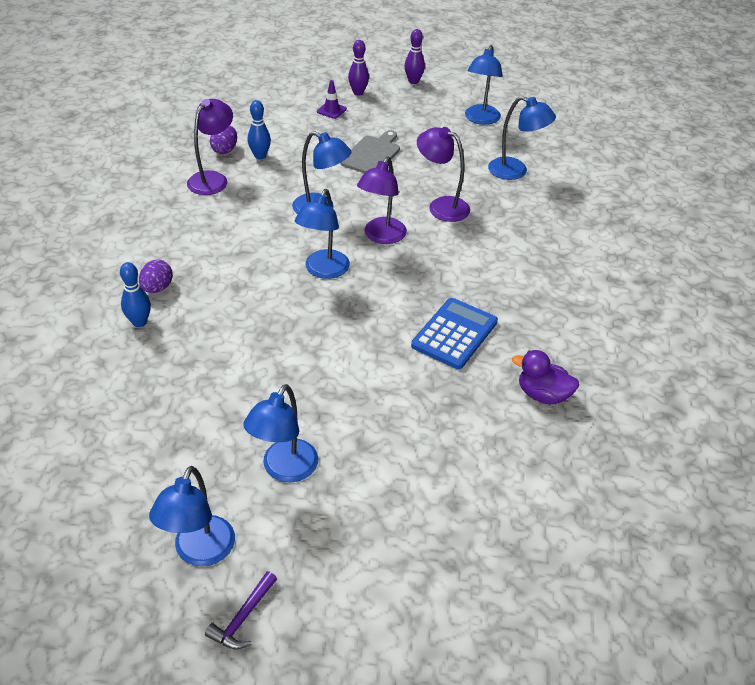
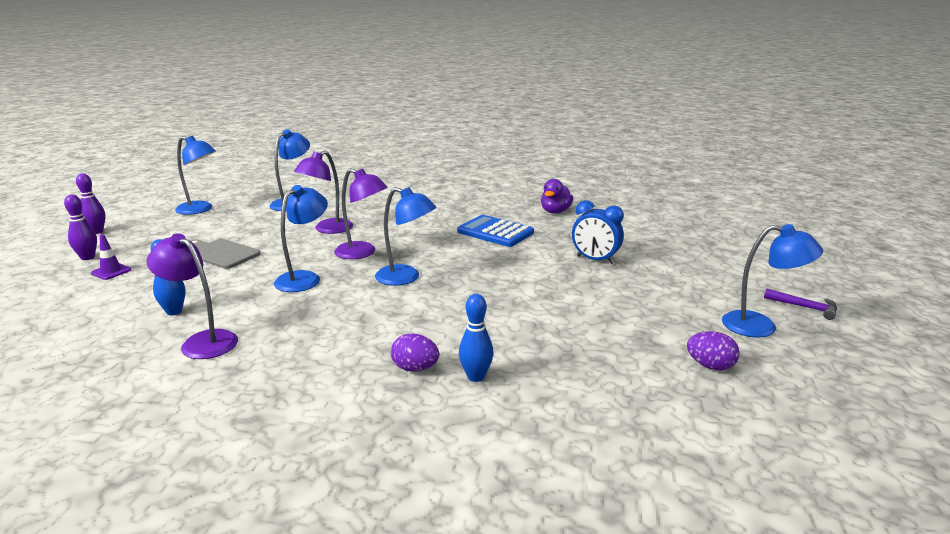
camera: 85 degrees left, 20 degrees down
purple egg [210,126,237,154] -> purple egg moved to [687,331,740,370]
blue lamp [243,384,318,483] -> none
none -> blue clock [572,200,624,264]

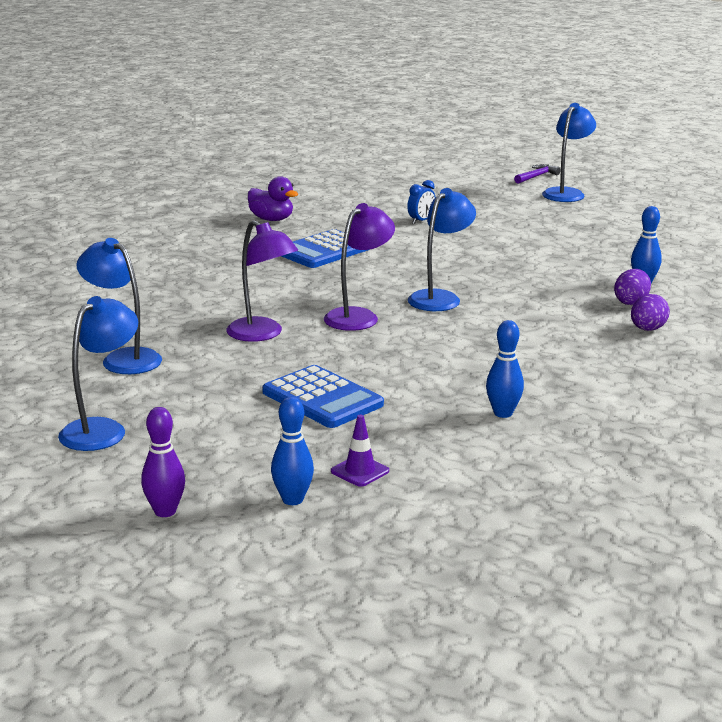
camera: 80 degrees left, 0 degrees up
purple bowling pin [64,195,97,260] -> blue bowling pin [271,397,314,505]
purple lamp [147,233,238,359] -> none
grey cutting board [190,239,260,269] -> blue calculator [262,365,384,428]
blue lamp [274,185,328,292] -> none
blue clock [572,200,624,264] -> blue clock [407,180,436,224], size x0.63
purple egg [687,331,740,370] -> purple egg moved to [631,294,670,331]

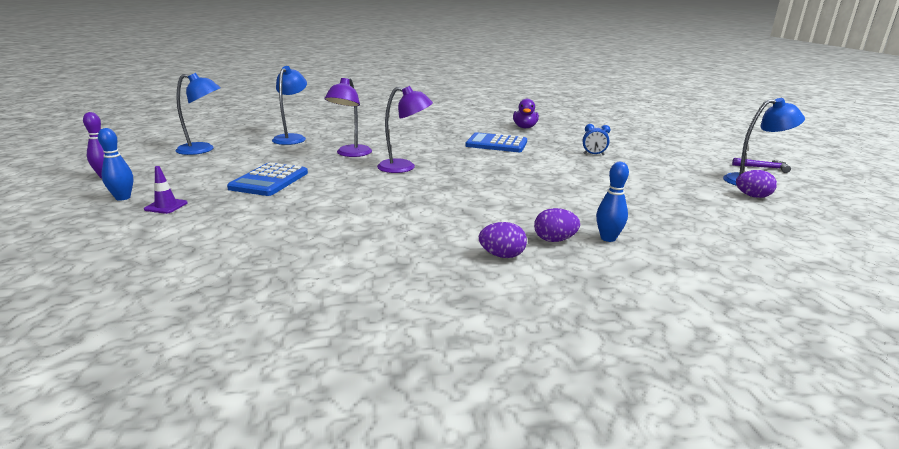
camera: 60 degrees right, 0 degrees up
blue lamp [408,188,476,311] -> none
blue bowling pin [486,320,524,418] -> none
none -> purple egg [736,170,777,198]

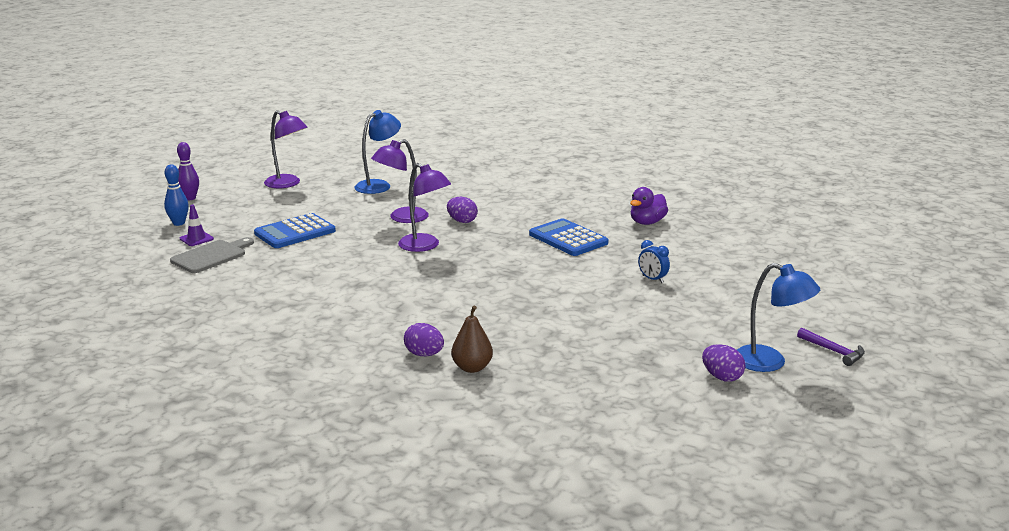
camera: 35 degrees right, 0 degrees up
blue lamp [176,73,220,155] -> purple lamp [264,110,308,188]
purple egg [479,222,527,258] -> purple egg moved to [447,197,478,223]
blue bowling pin [596,162,629,242] -> brown pear [451,306,493,373]
none -> grey cutting board [170,237,254,273]

